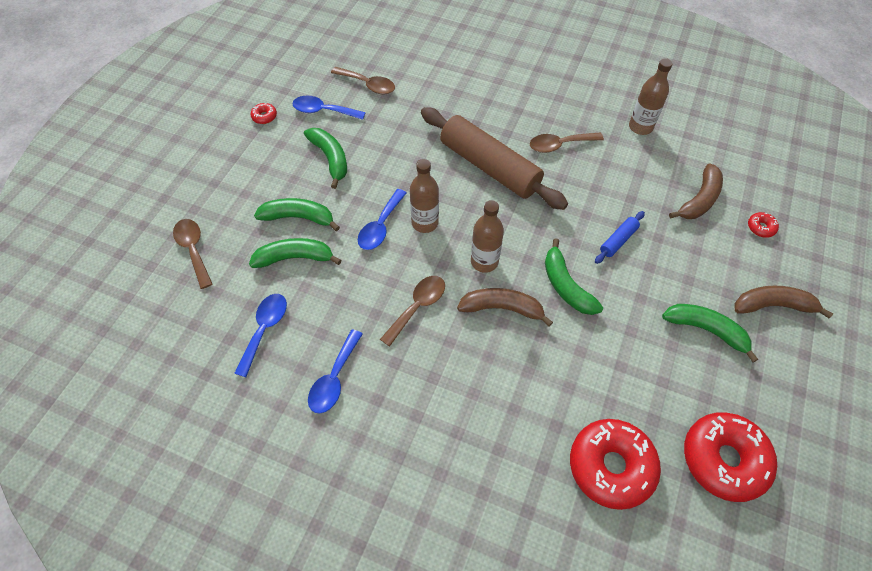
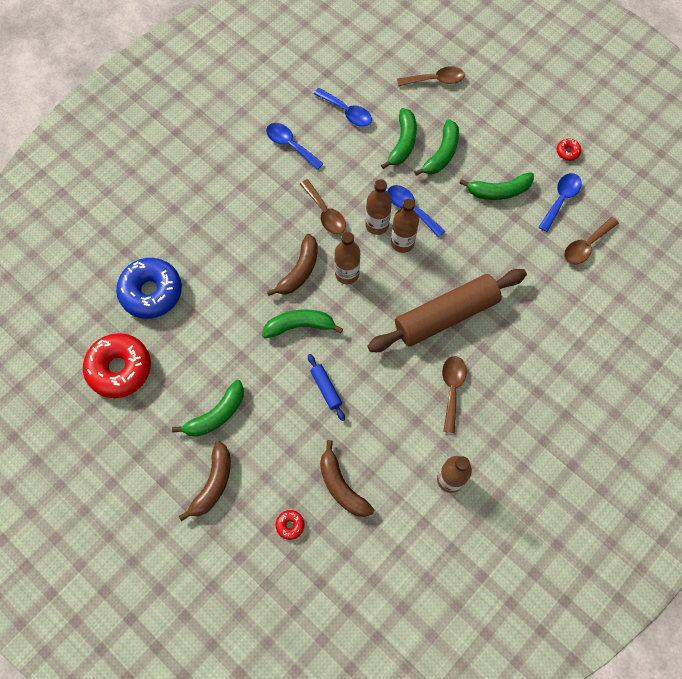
camera: 110 degrees right, 10 degrees up
red donut [570,419,661,510] -> blue donut [116,258,182,319]
none -> brown bottle [365,179,392,235]

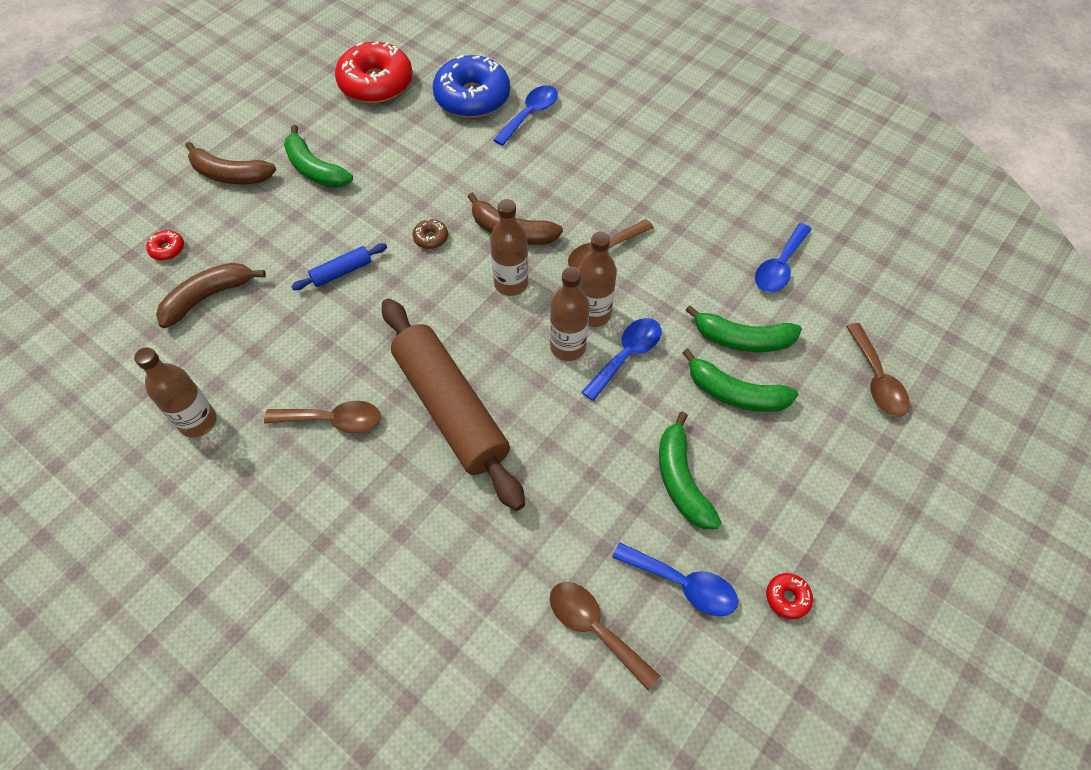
camera: 85 degrees right, 10 degrees down
green banana [262,309,343,338] -> brown donut [413,219,448,249]
blue spoon [266,123,324,170] -> blue spoon moved to [493,85,558,146]

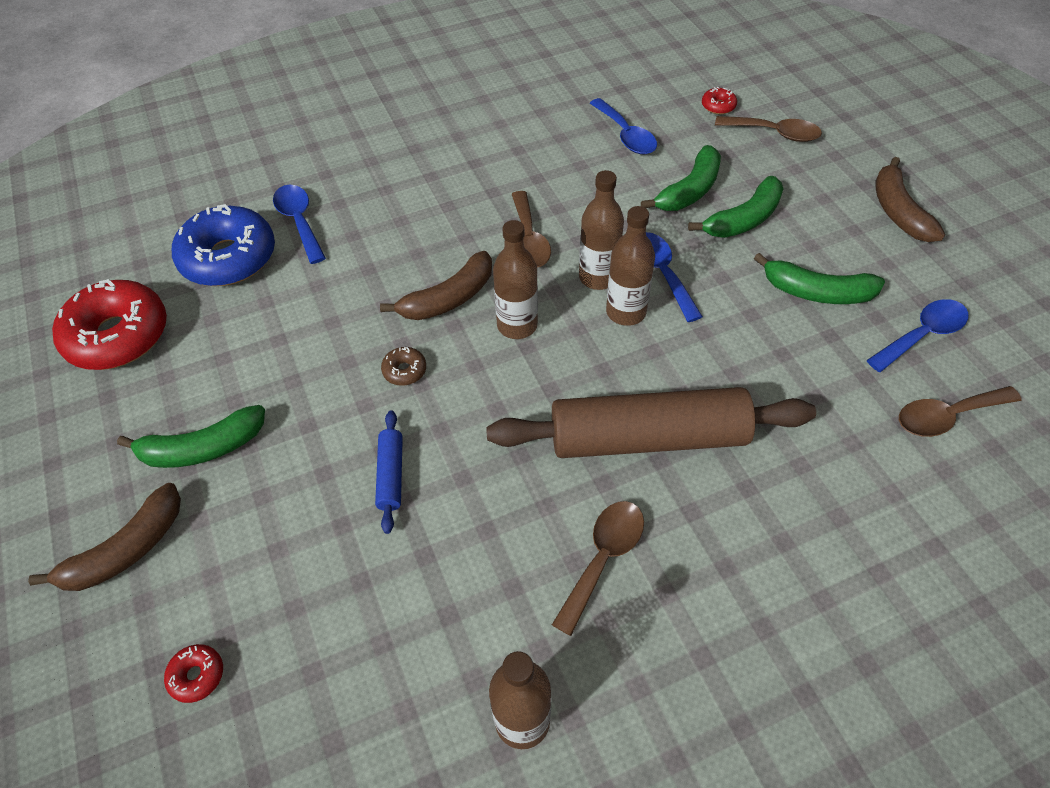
camera: 60 degrees left, 5 degrees down
brown banana [156,263,266,328] -> brown banana moved to [876,157,945,242]
red donut [766,573,813,620] -> red donut moved to [702,87,737,114]

